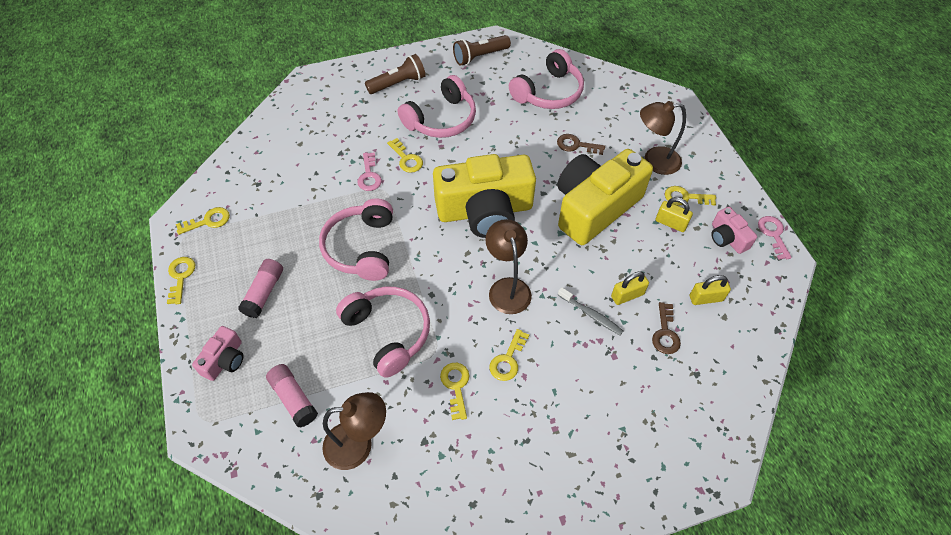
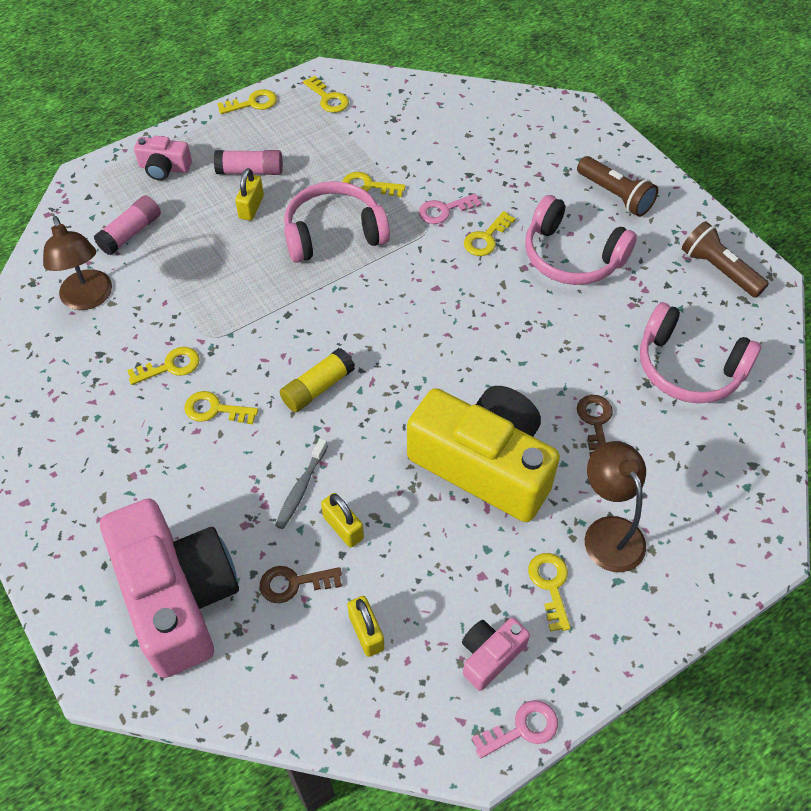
camera: 75 degrees right, 0 degrees up
pink headphones [336,287,430,378] -> none
yellow camera [433,154,536,238] -> none
brown lamp [485,219,532,314] -> yellow glue stick [280,348,355,412]
yellow padlock [656,197,693,232] -> yellow padlock moved to [235,168,264,221]
none -> pink camera [100,498,239,678]
none -> yellow key [342,172,405,197]

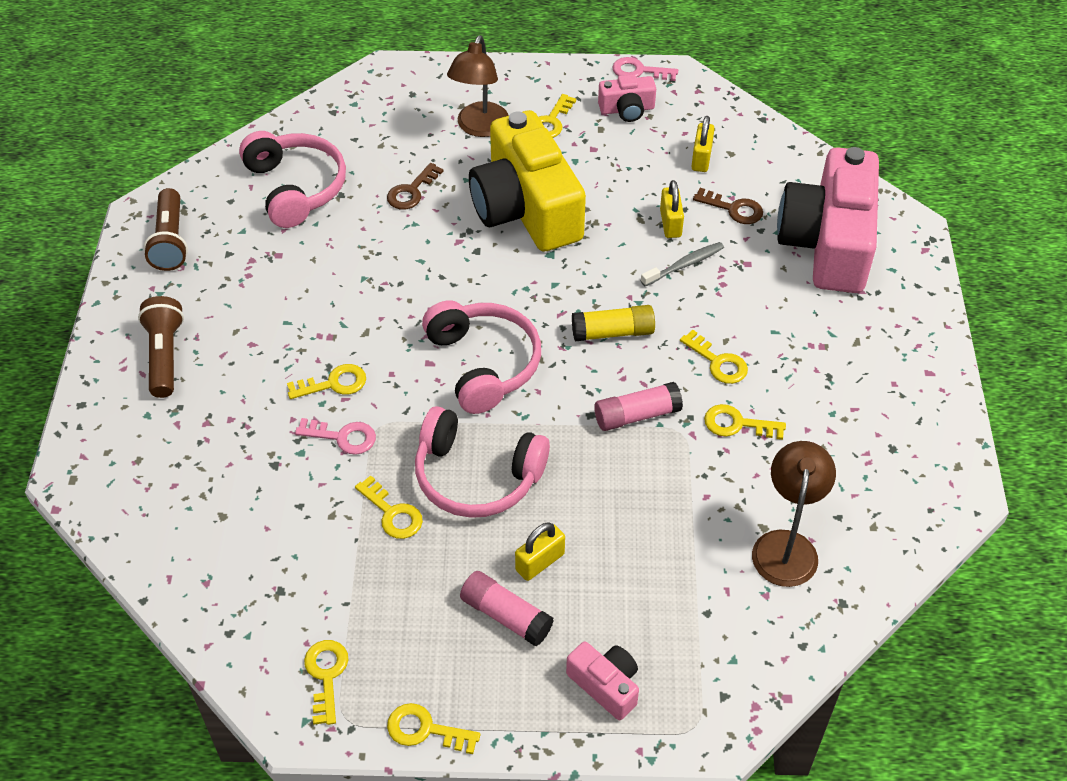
camera: 145 degrees left, 5 degrees down
pink glue stick [94,195,161,255] -> pink glue stick moved to [594,382,683,431]
pink headphones [525,195,637,285] -> pink headphones moved to [422,300,541,414]

